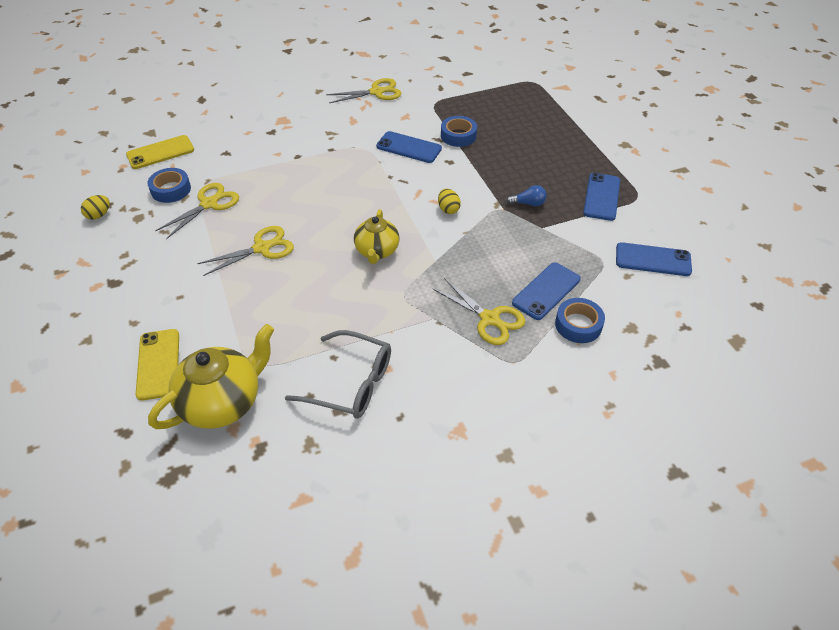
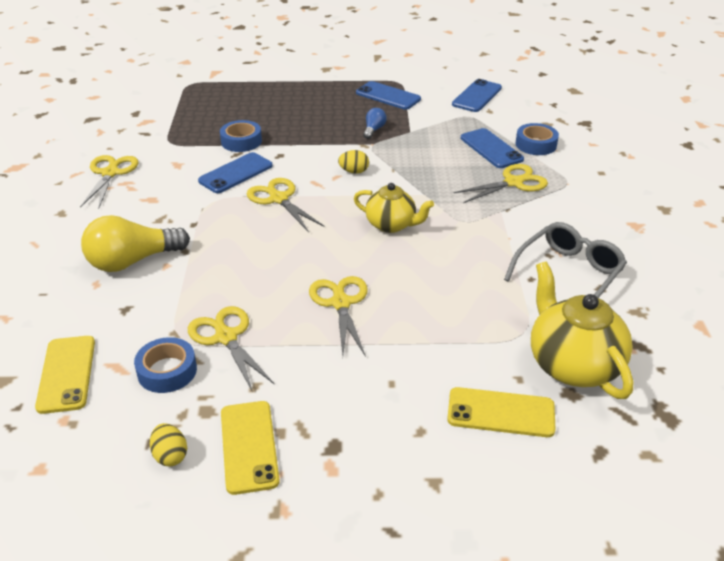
camera: 70 degrees left, 10 degrees down
none -> yellow light bulb [81,215,190,272]
none -> yellow phone [221,401,280,495]
none -> yellow scissors [246,178,324,232]

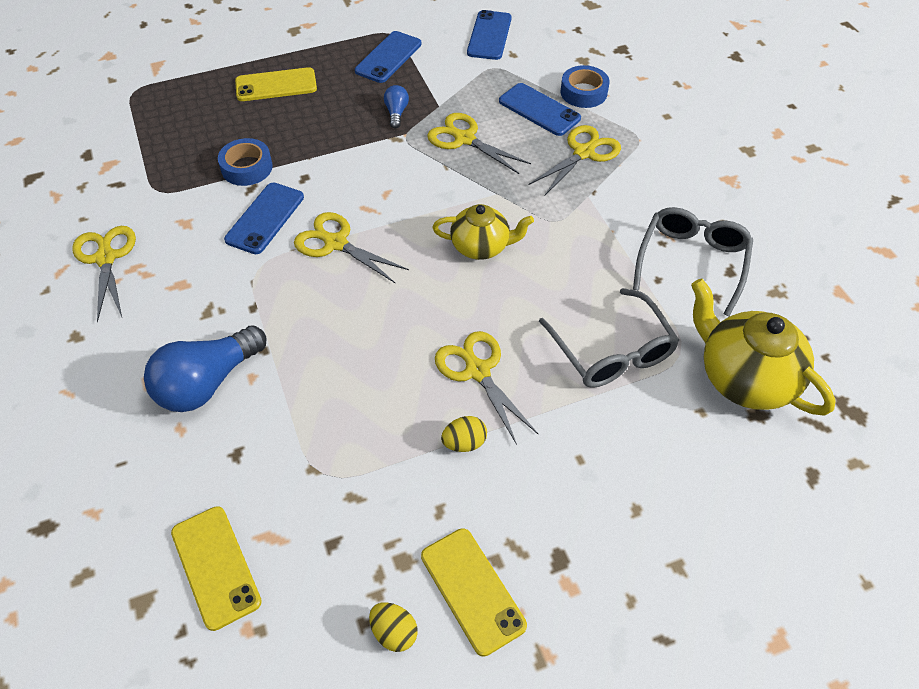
camera: 20 degrees left, 15 degrees up
yellow light bulb [81,215,190,272] -> blue light bulb [144,325,266,412]
blue tape [134,337,197,393] -> none
yellow scissors [188,306,275,392] -> yellow scissors moved to [427,113,531,174]
yellow egg [338,150,369,174] -> yellow egg moved to [441,416,487,452]
blue phone [356,81,421,110] -> blue phone turned 75 degrees counterclockwise [355,31,421,83]
yellow phone [447,387,556,437] -> yellow phone moved to [235,67,317,101]
none -> grey glasses [539,288,679,388]

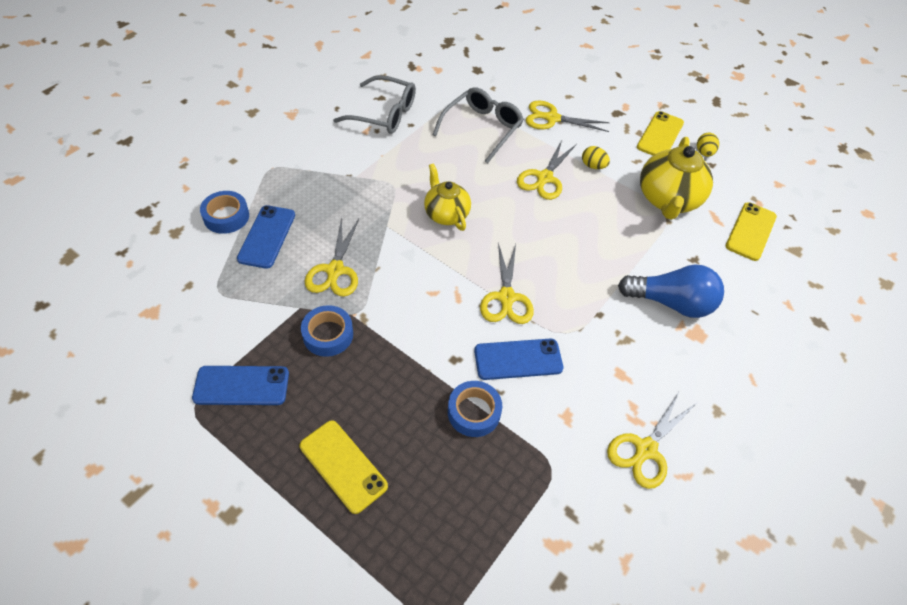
camera: 125 degrees left, 0 degrees up
blue light bulb [384,85,409,129] -> blue tape [301,305,353,357]
blue phone [467,10,512,60] -> none
yellow scissors [529,125,621,195] -> yellow scissors moved to [526,101,610,132]
grey glasses [633,207,753,316] -> grey glasses turned 150 degrees counterclockwise [333,75,416,134]
yellow teapot [691,279,836,415] -> yellow teapot moved to [640,137,713,220]

